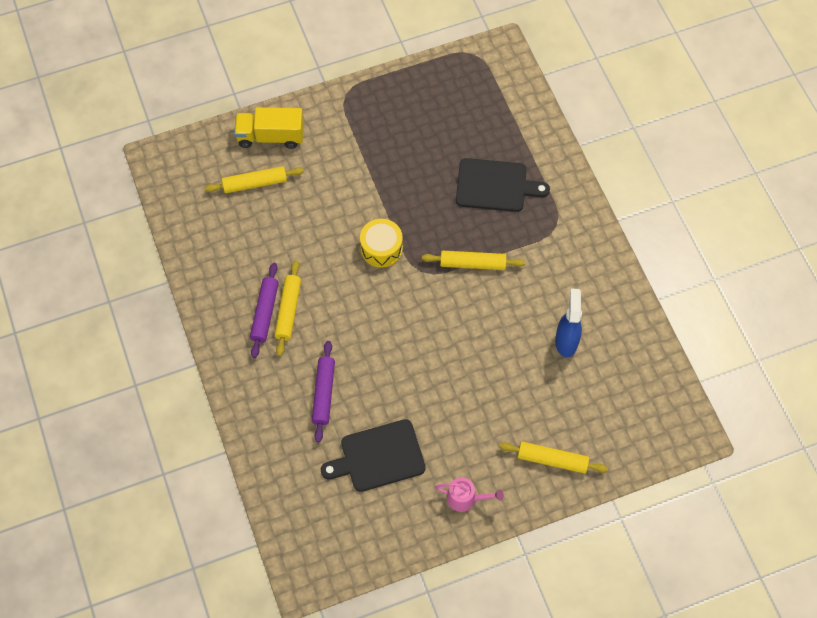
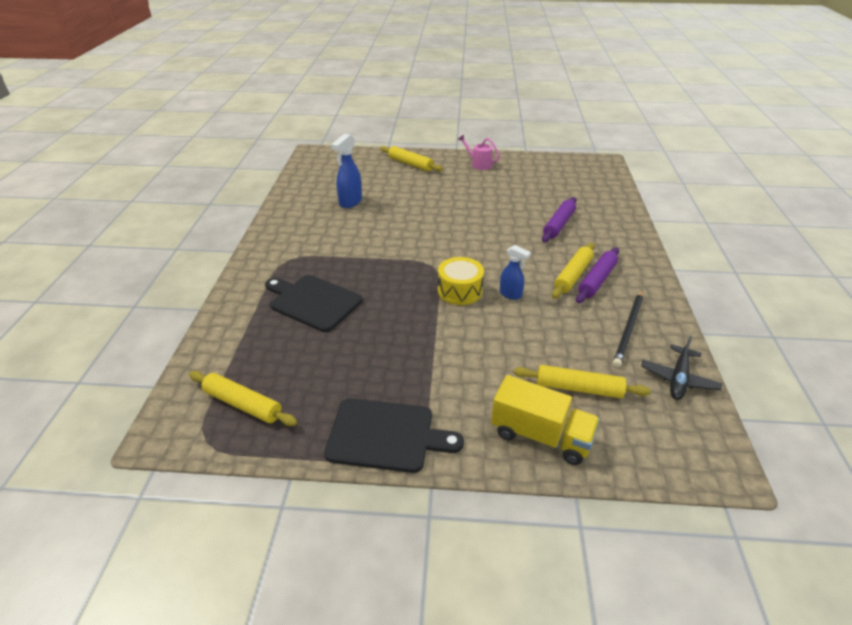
camera: 155 degrees left, 25 degrees down
black cutting board [321,419,426,492] -> black cutting board moved to [324,398,464,473]
yellow rolling pin [422,251,525,270] -> yellow rolling pin moved to [189,371,297,426]
none -> blue spray bottle [500,245,531,300]
none -> black pencil [613,290,643,368]
none -> black plane [641,336,722,400]

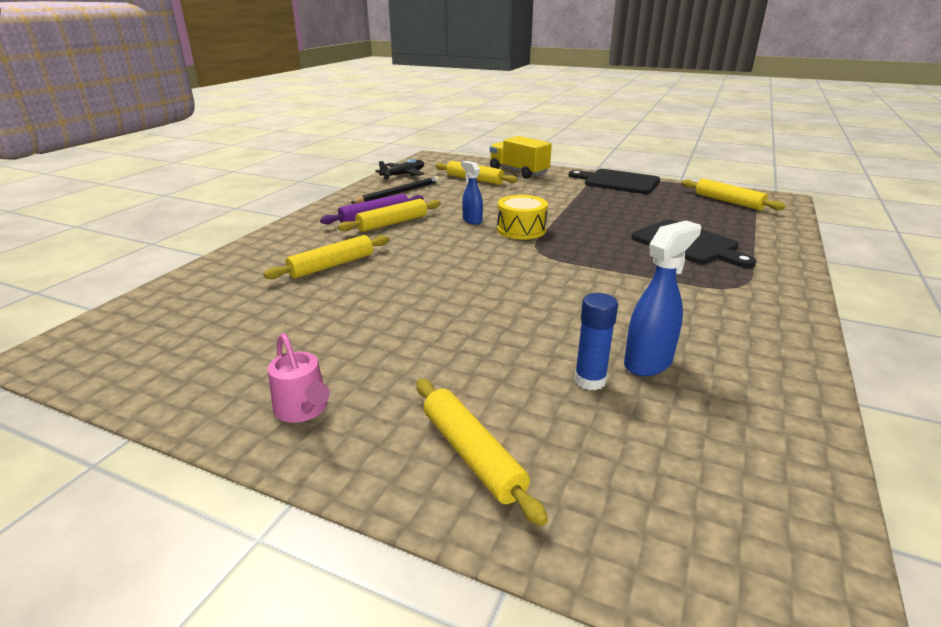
camera: 160 degrees left, 10 degrees down
purple rolling pin [542,197,577,242] -> yellow rolling pin [264,235,390,279]
none -> blue glue stick [574,293,618,390]

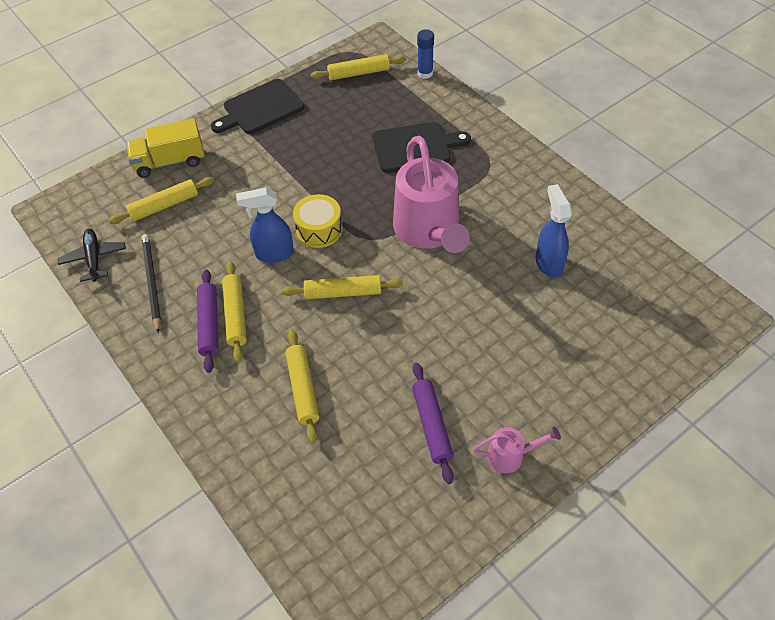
camera: 60 degrees left, 25 degrees up
yellow rolling pin [416,379,548,526] -> yellow rolling pin moved to [282,275,403,299]
blue spray bottle [461,161,483,225] -> blue spray bottle [236,188,294,263], size x1.54
blue glue stick [574,293,618,390] -> blue glue stick moved to [417,29,434,79]
none -> pink watering can [393,136,470,253]
none -> purple rolling pin [412,363,454,484]

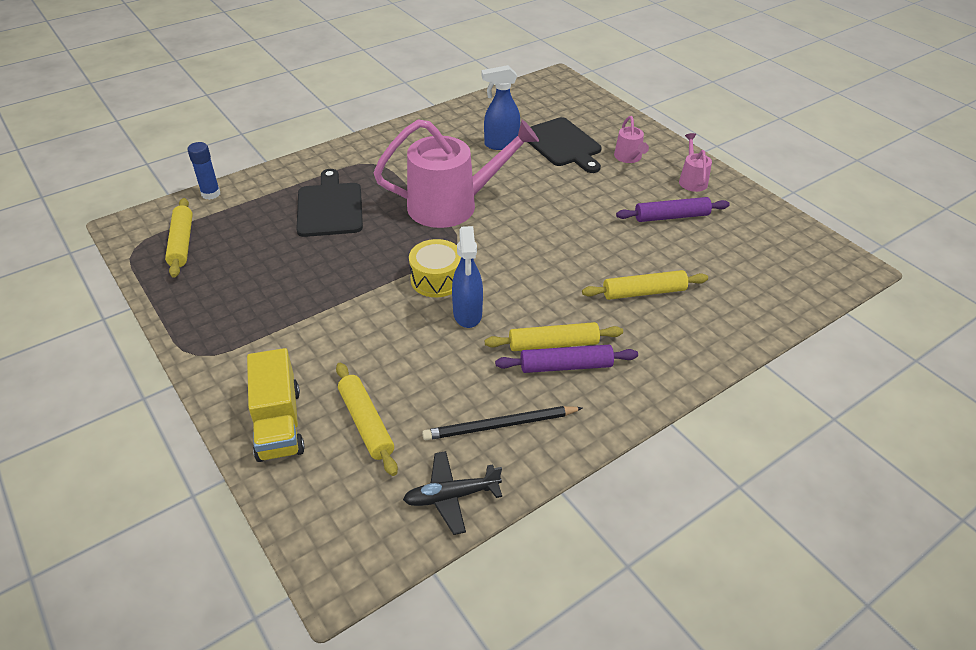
camera: 90 degrees left, 10 degrees down
black cutting board [211,79,304,134] -> black cutting board moved to [528,117,602,173]
yellow rolling pin [282,275,403,299] -> none
none -> pink watering can [614,116,649,163]

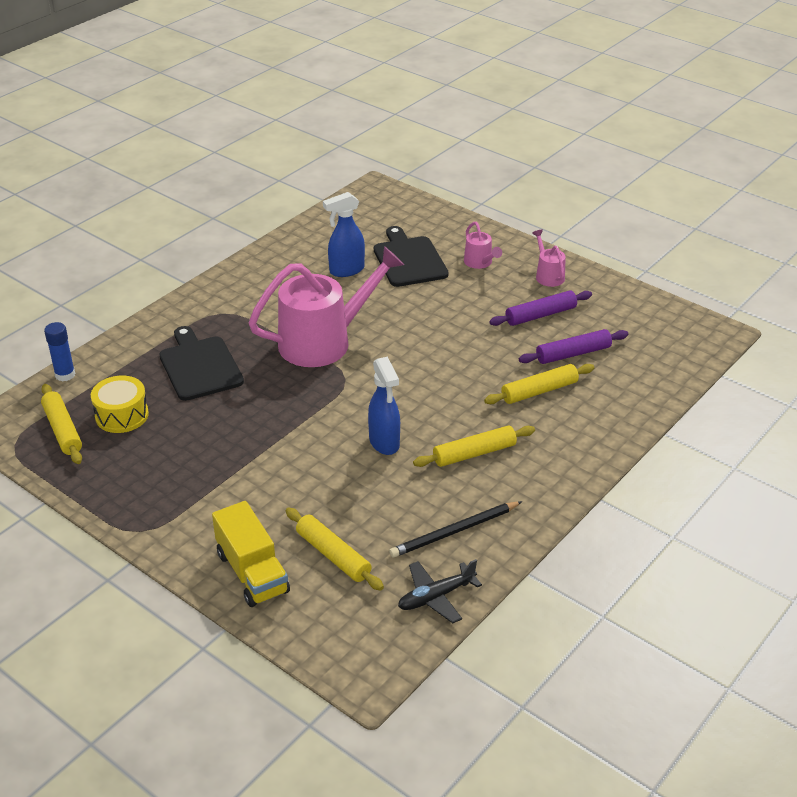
camera: 15 degrees left, 5 degrees down
yellow drum [409,239,461,297] -> yellow drum moved to [91,375,149,433]
purple rolling pin [495,345,638,373] -> purple rolling pin moved to [519,329,628,364]
black cutting board [528,117,602,173] -> black cutting board turned 150 degrees counterclockwise [374,226,449,287]

